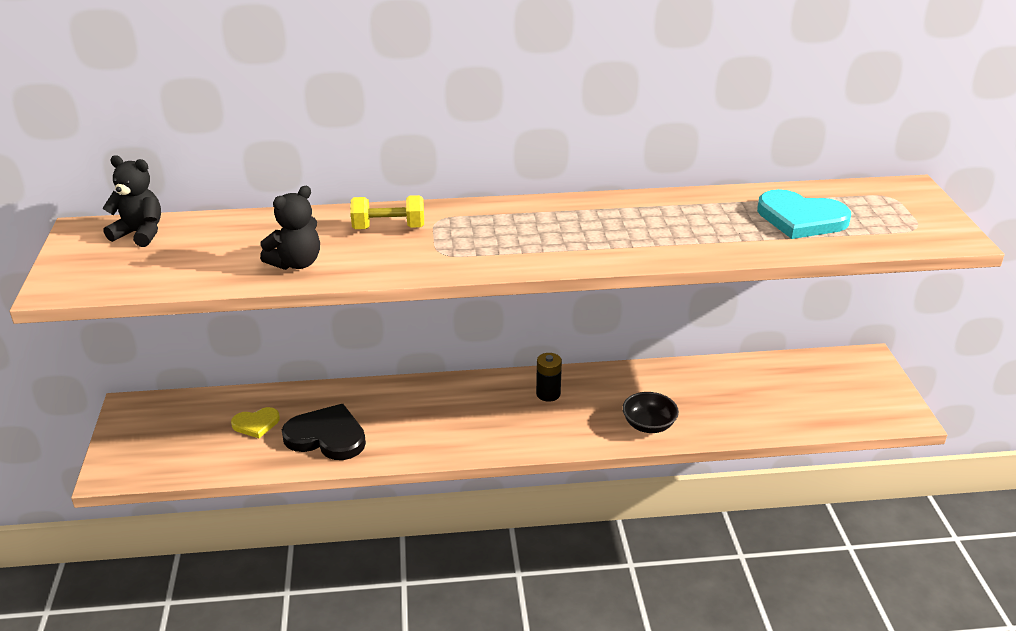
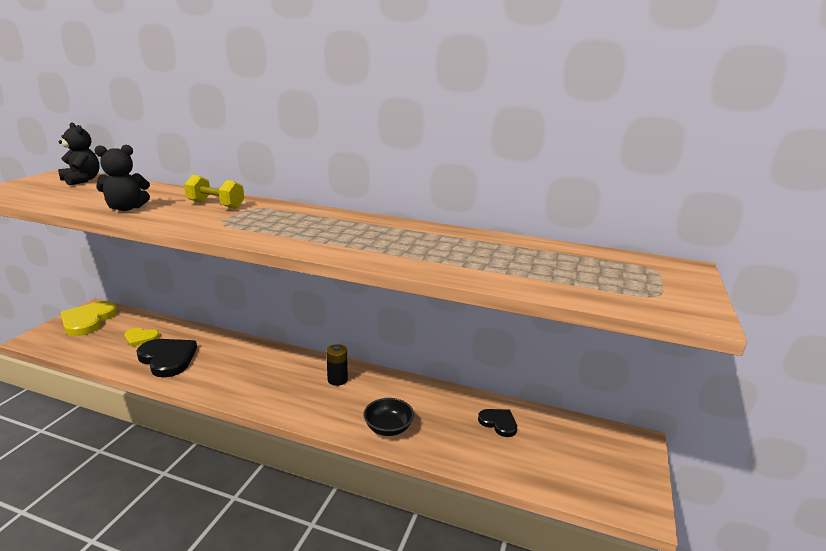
camera: 25 degrees right, 10 degrees down
turquoise heart [757,189,851,239] -> none
none -> yellow heart [61,301,117,336]
none -> black heart [478,409,517,437]

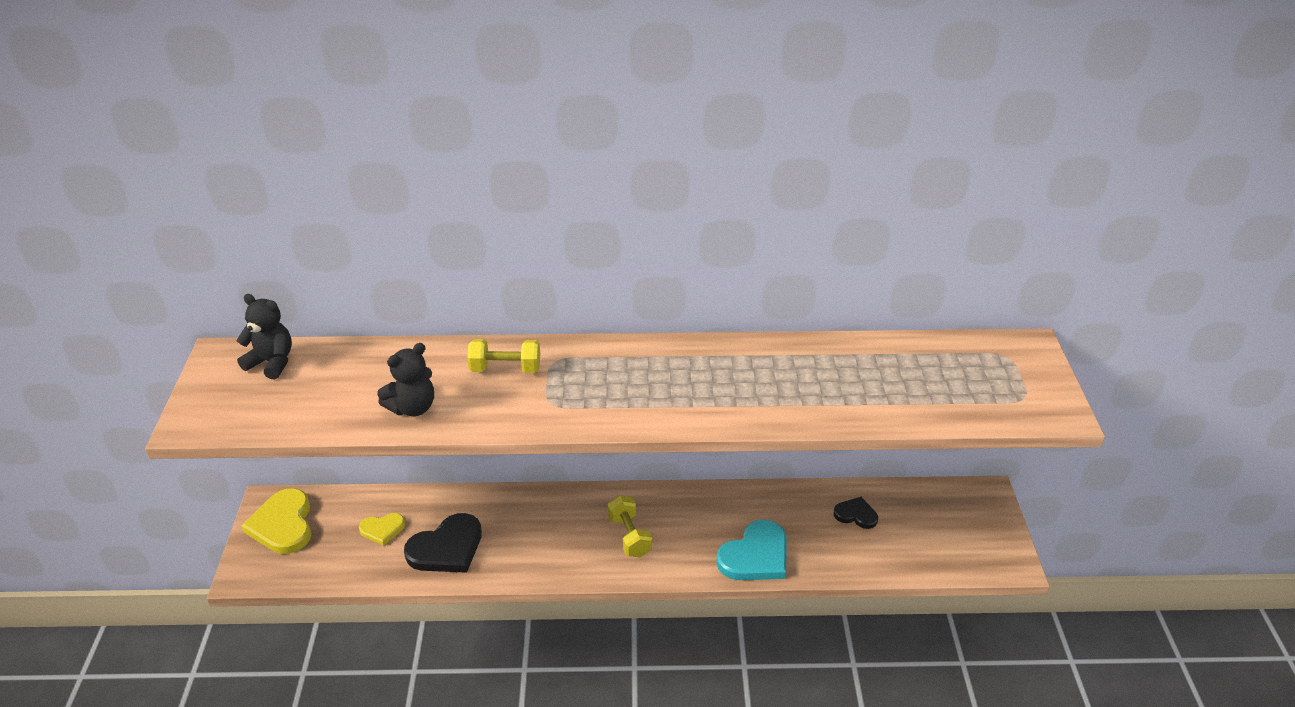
camera: 20 degrees left, 15 degrees up
black heart [136,339,197,377] -> black heart turned 120 degrees clockwise [404,513,482,573]
black battery [326,344,348,386] -> none
black bowl [364,398,414,436] -> turquoise heart [716,520,787,580]
none -> yellow dumbbell [607,495,652,557]

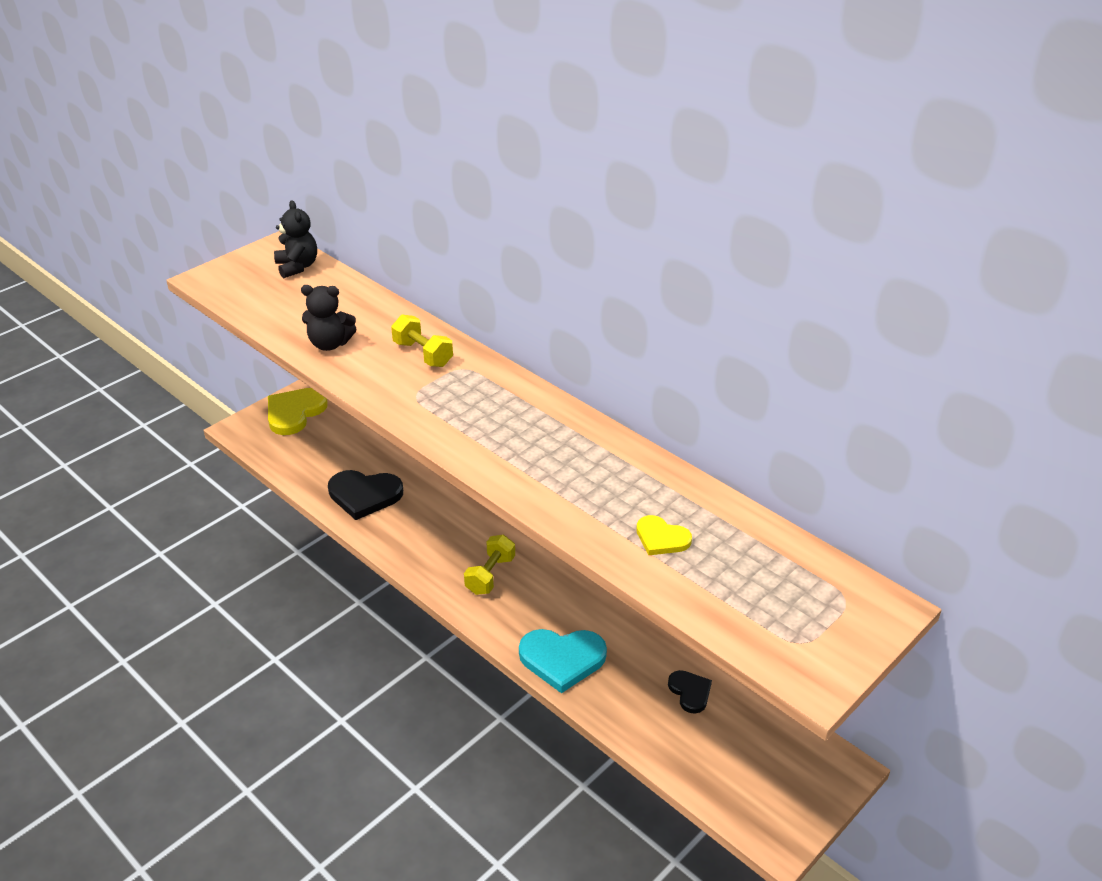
camera: 45 degrees right, 0 degrees up
yellow heart [359,513,405,546] -> yellow heart moved to [636,515,692,555]

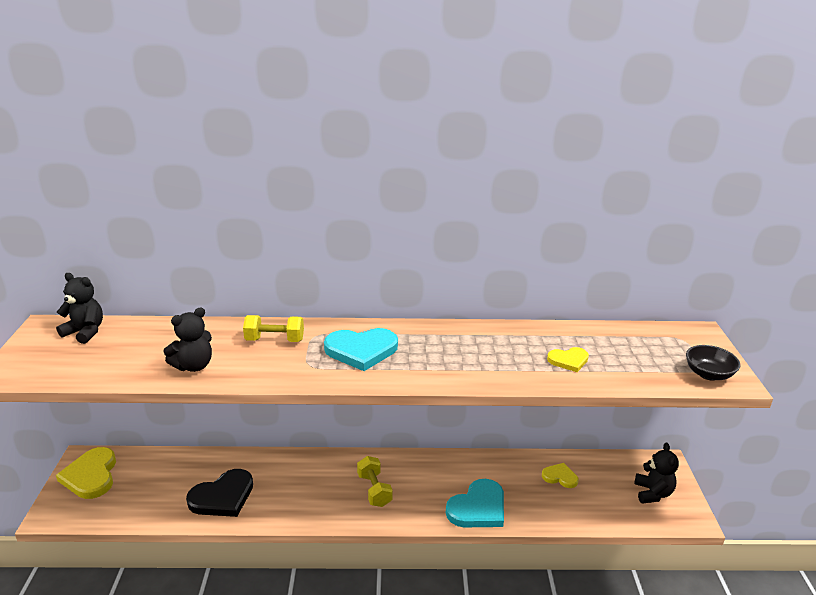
camera: 45 degrees left, 10 degrees down
black heart [668,670,712,713] -> yellow heart [542,463,579,488]
none -> turquoise heart [324,328,398,371]
none -> black teddy bear [634,443,679,504]
none -> black bowl [686,345,741,381]

